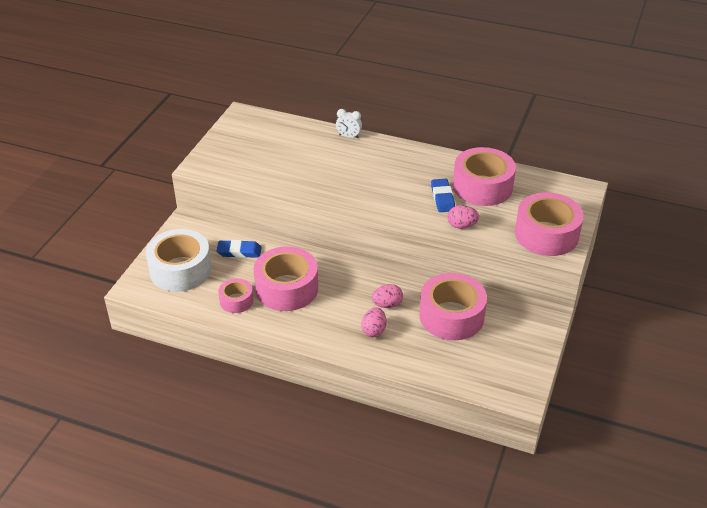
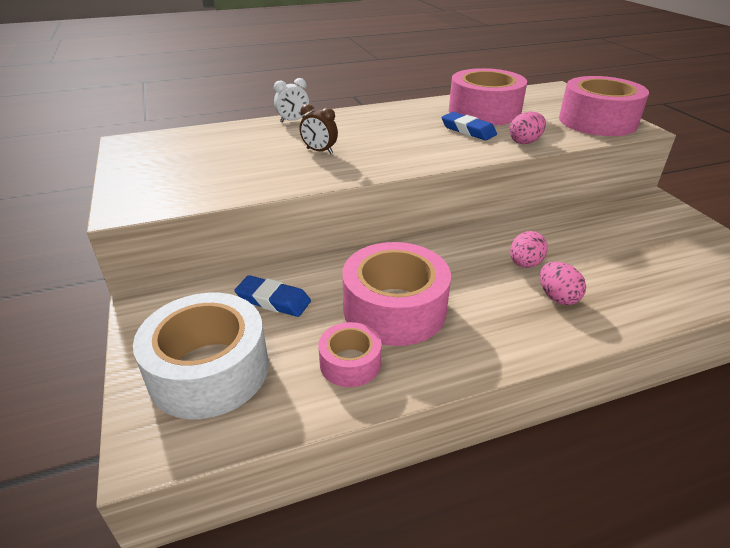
camera: 40 degrees left, 5 degrees down
blue eraser [217,240,261,258] -> blue eraser turned 60 degrees clockwise [234,275,311,317]
pink tape [419,273,487,340] -> none
none -> brown clock [300,104,338,154]

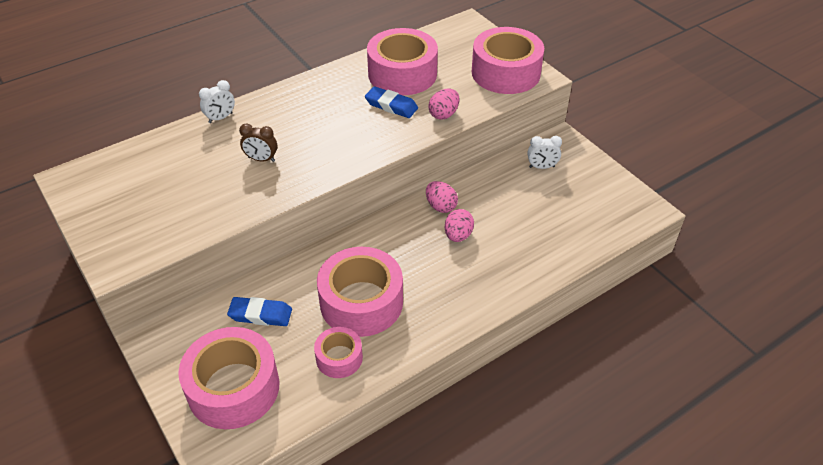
camera: 15 degrees left, 10 degrees up
white tape [133,293,269,419] -> pink tape [178,327,280,429]
pink egg [540,262,586,305] -> pink egg moved to [426,181,458,213]
none -> white clock [527,136,562,169]

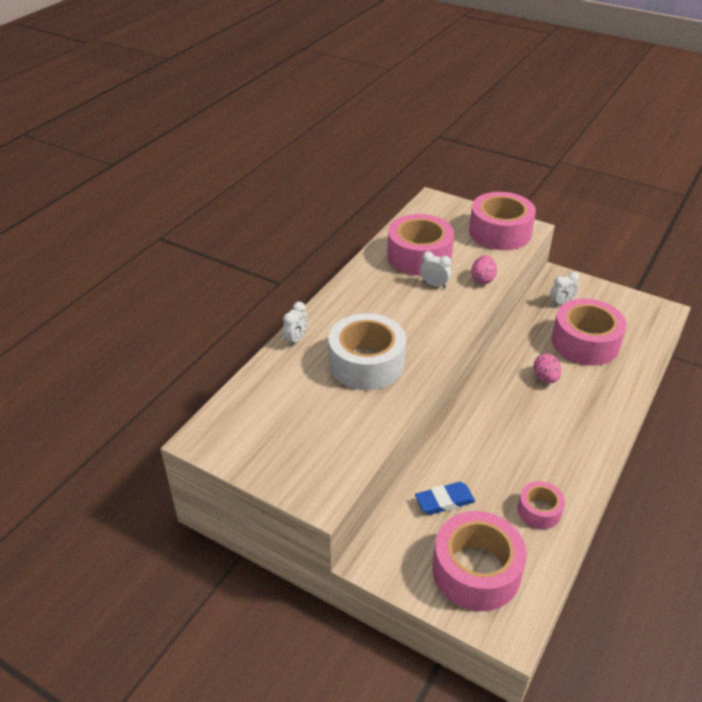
camera: 25 degrees left, 5 degrees down
brown clock [239,123,277,162] -> white tape [328,313,406,390]
pink tape [317,247,403,337] -> pink tape moved to [552,298,627,366]
blue eraser [365,86,418,118] -> white clock [420,251,451,288]
pink egg [426,181,458,213] -> none

